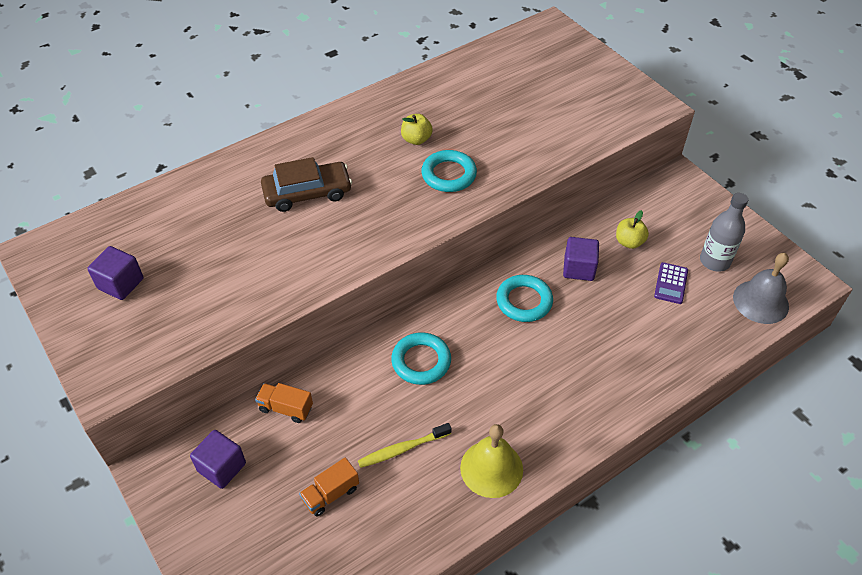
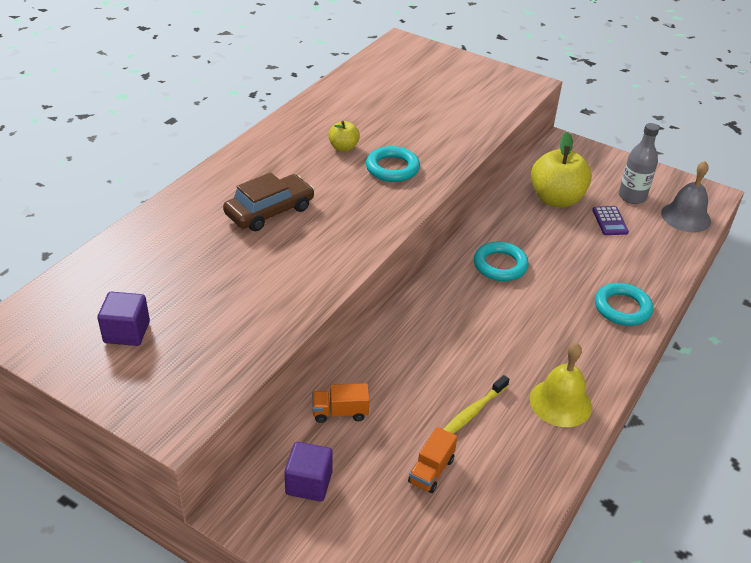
camera: 25 degrees left, 10 degrees down
turquoise ring [391,332,451,385] -> turquoise ring moved to [595,283,653,326]
purple cube [563,237,599,281] -> none
yellow apple [616,210,649,249] -> yellow apple [531,132,592,207], size x2.00

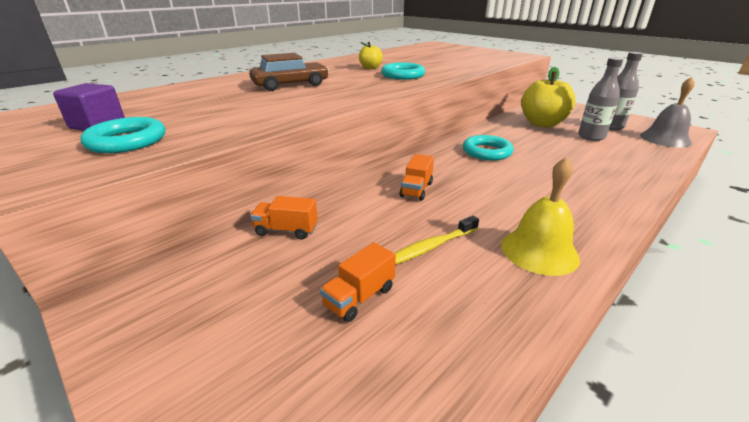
camera: 15 degrees right, 10 degrees down
purple cube [284,442,333,501] -> none
purple calculator [592,206,629,235] -> grey bottle [578,57,623,141]
turquoise ring [595,283,653,326] -> turquoise ring moved to [80,117,165,153]
none -> orange truck [400,154,434,201]

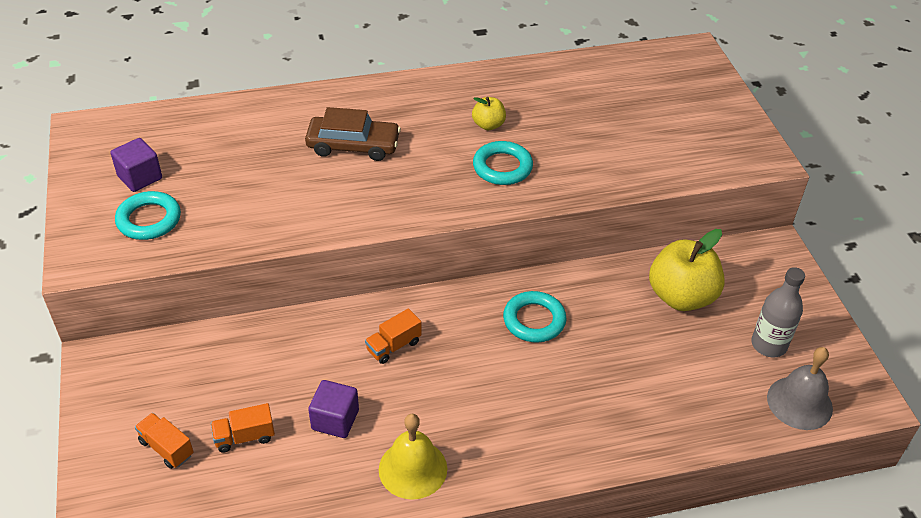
camera: 30 degrees right, 15 degrees up
orange truck [250,196,318,240] -> orange truck moved to [135,413,193,469]
yellow toothbrush [395,216,479,265] -> purple cube [308,380,359,438]
grey bottle [578,57,623,141] -> none

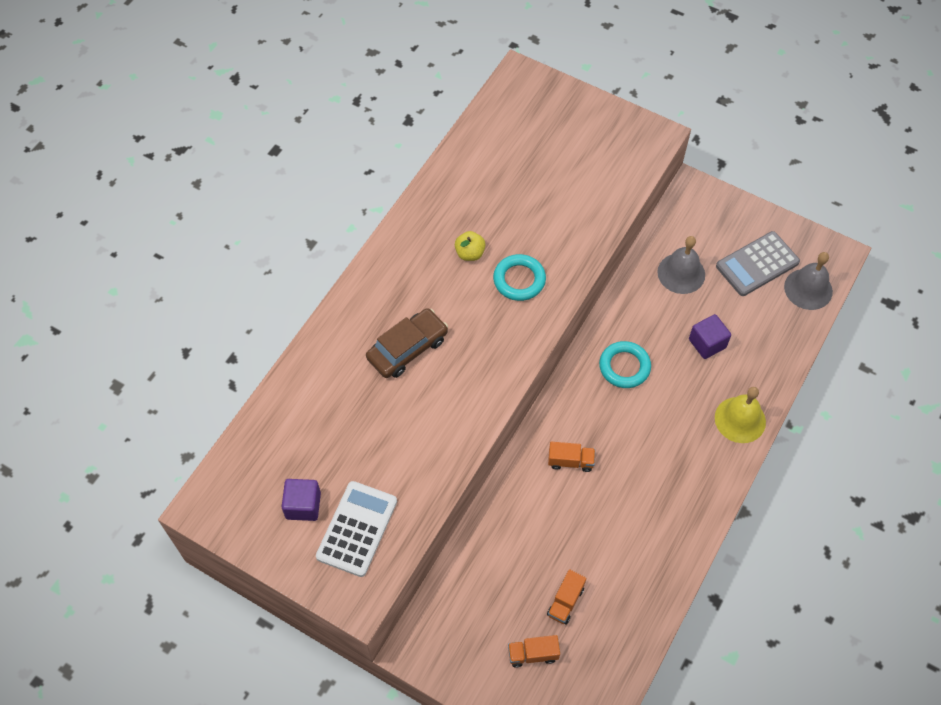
camera: 45 degrees left, 15 degrees up
turquoise ring [115,191,181,240] -> white calculator [316,481,397,577]
purple cube [308,380,359,438] -> purple cube moved to [689,314,731,359]
orange truck [365,308,422,364] -> orange truck turned 90 degrees counterclockwise [548,442,595,472]
yellow bell [379,414,447,500] -> yellow bell moved to [715,387,766,443]
yellow apple [649,229,725,311] -> grey bell [657,236,705,294]
grey bottle [751,267,805,357] -> grey calculator [716,231,800,296]

